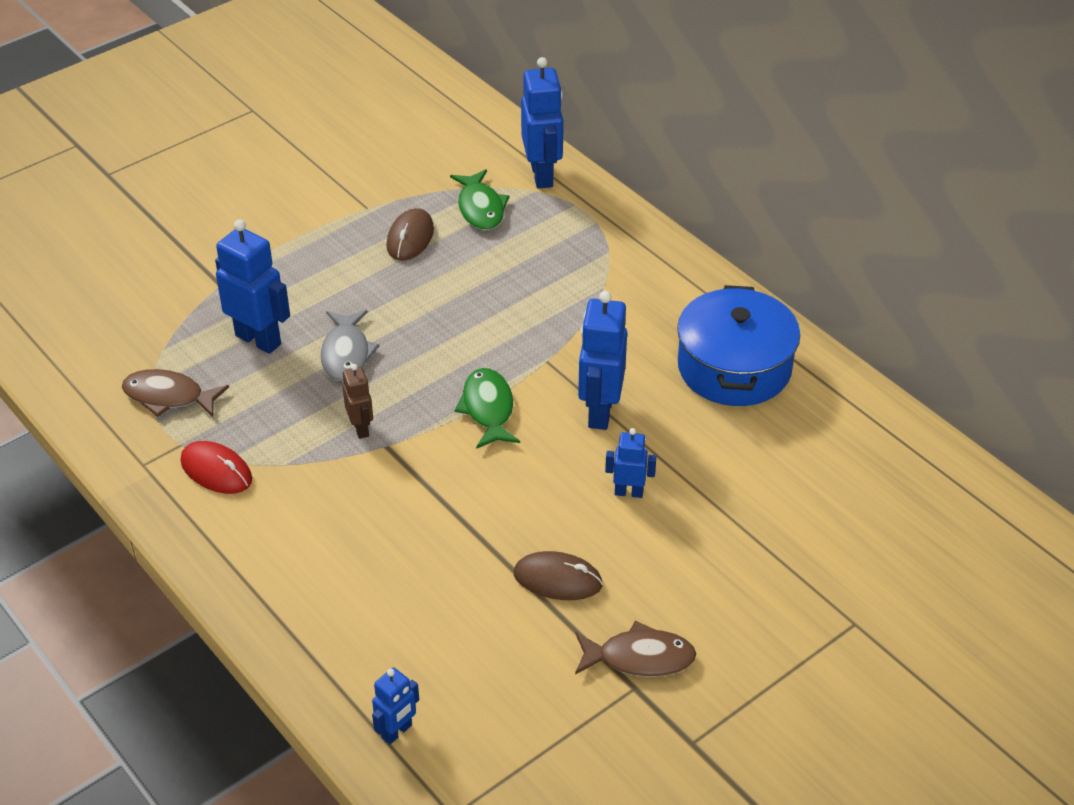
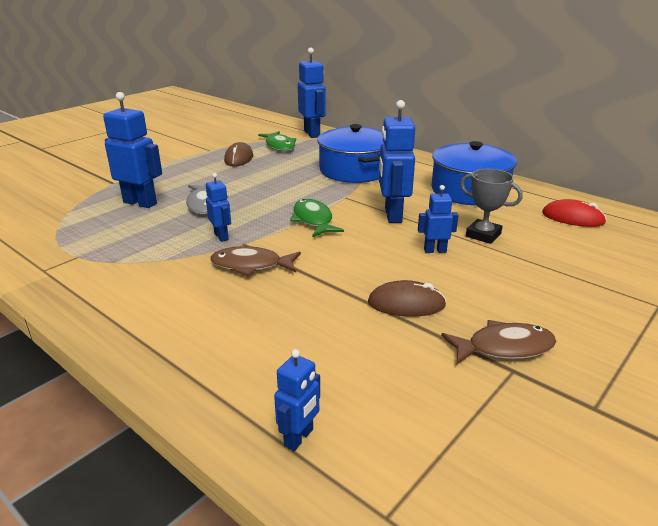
camera: 10 degrees left, 15 degrees down
brown fish [122,369,229,417] -> brown fish moved to [210,246,301,277]
red mouse [181,441,252,494] -> red mouse moved to [542,199,606,227]
brown robot [343,364,373,439] -> blue robot [206,173,231,242]
none -> blue pot [317,124,384,183]
none -> grey trophy [460,169,523,244]

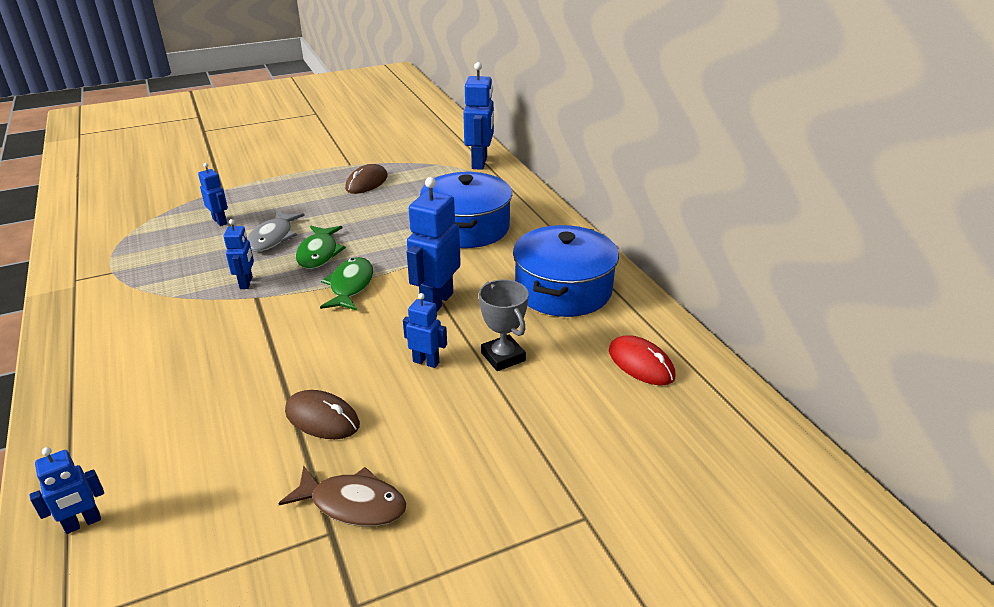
camera: 25 degrees right, 5 degrees up
blue robot [103,92,162,208] -> blue robot [198,163,228,226], size x0.55
brown fish [210,246,301,277] -> none
green fish [258,131,296,151] -> green fish moved to [296,226,346,269]

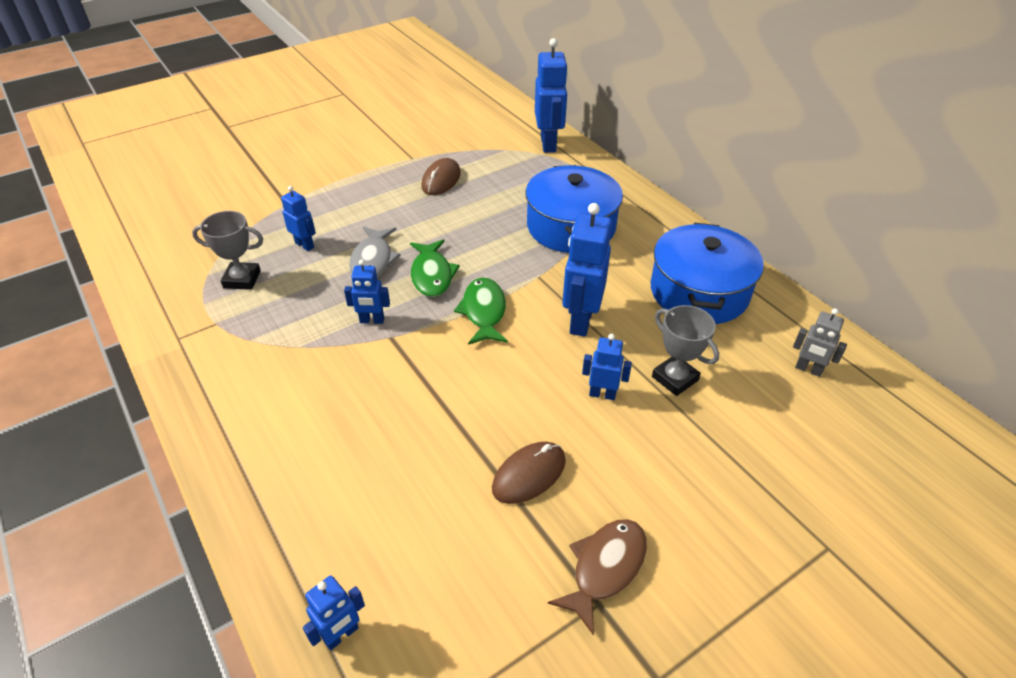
camera: 10 degrees left, 10 degrees up
blue robot [224,219,254,289] -> blue robot turned 105 degrees clockwise [344,260,390,324]
brown fish [278,465,407,527] -> brown fish turned 60 degrees counterclockwise [548,519,647,636]
brown mouse [285,390,360,439] -> brown mouse turned 60 degrees counterclockwise [492,442,566,504]
red mouse [609,335,676,386] -> grey robot [793,308,847,377]
none -> grey trophy [192,211,263,290]

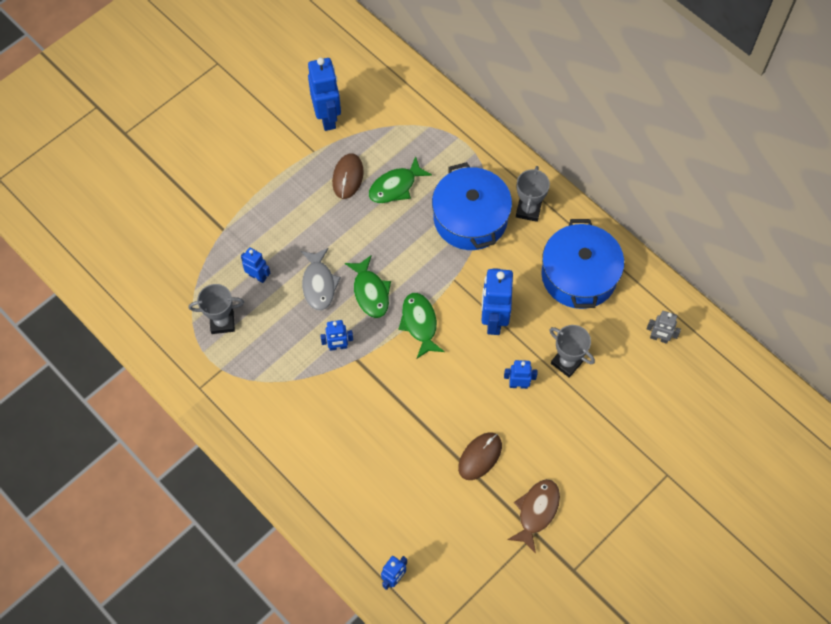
camera: 10 degrees left, 20 degrees up
blue robot [535,38,568,153] -> blue robot moved to [308,58,341,131]
none -> green fish [369,156,432,203]
none -> grey trophy [516,166,550,222]

